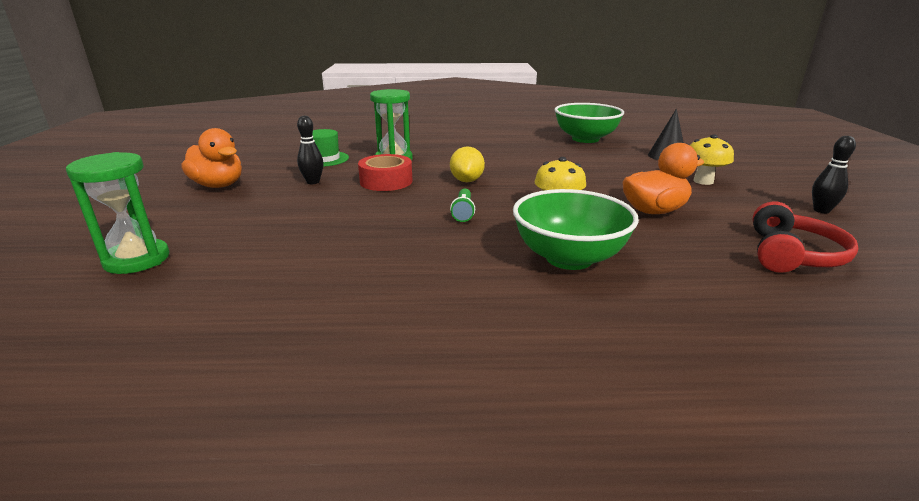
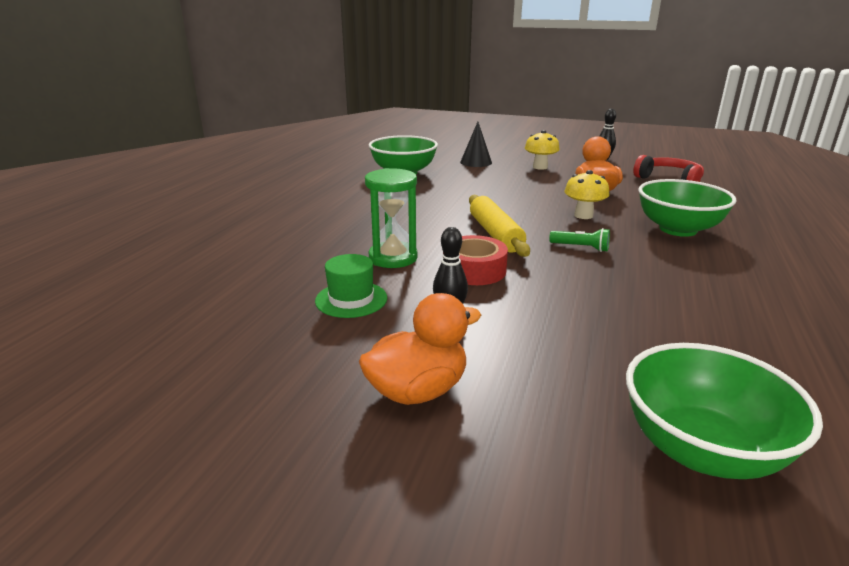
camera: 70 degrees left, 0 degrees up
green hourglass [66,152,170,274] -> green bowl [626,343,823,479]
yellow lemon [450,146,485,182] -> yellow rolling pin [469,195,530,257]

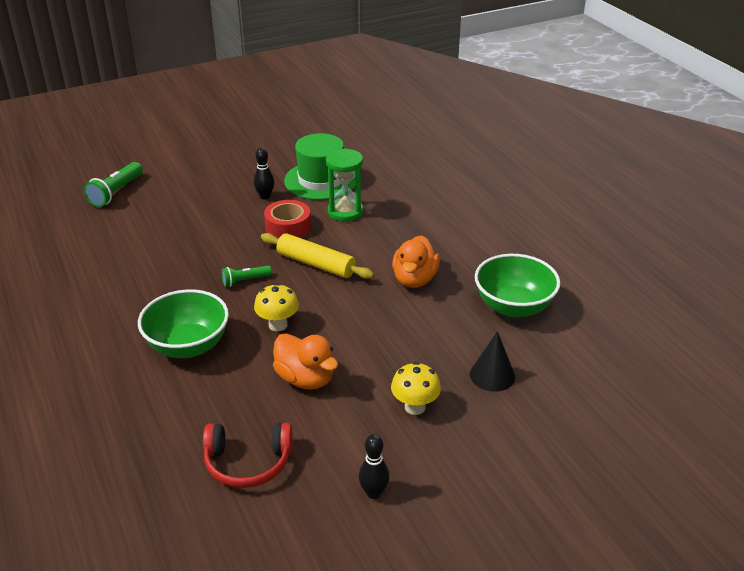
camera: 135 degrees right, 10 degrees up
green hat [315,254,387,318] -> green hat [284,133,355,200], size x1.69
orange duck [359,293,481,405] -> orange duck moved to [392,235,440,288]
green bowl [626,343,823,479] -> green flashlight [84,162,143,207]

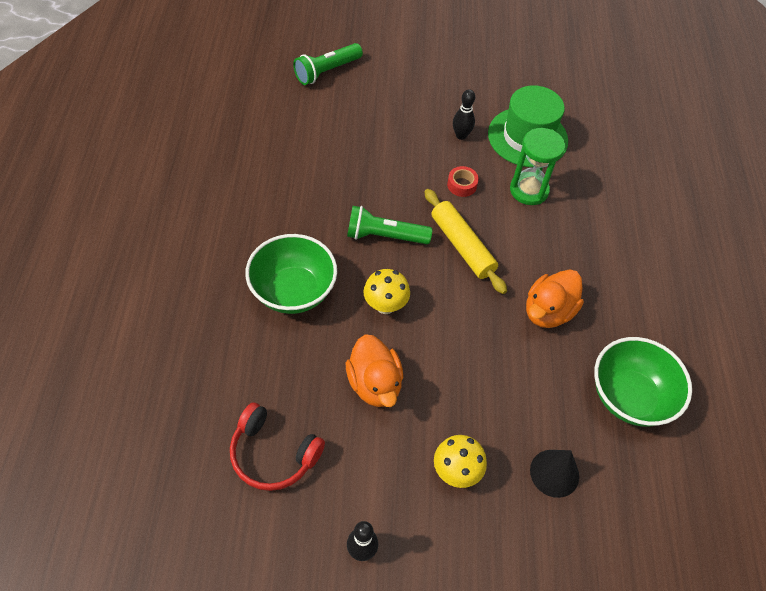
camera: 25 degrees right, 20 degrees up
green flashlight [221,266,272,287] -> green flashlight [347,206,432,244], size x1.64
red tape [264,200,311,239] -> red tape [447,166,479,197], size x0.61

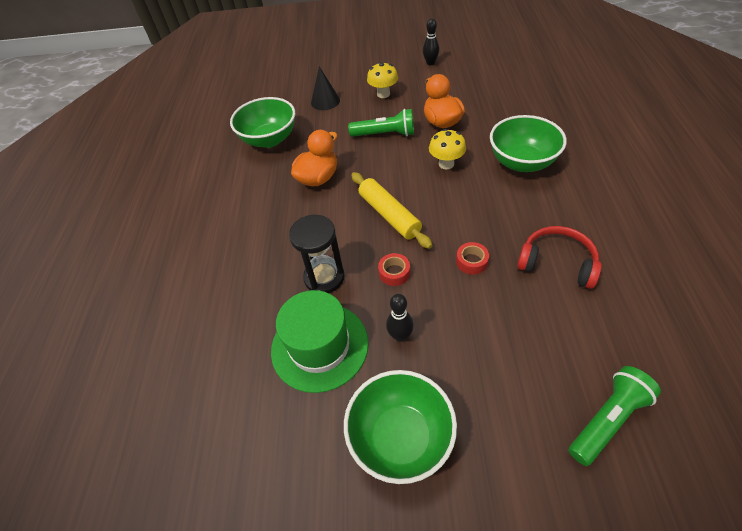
camera: 175 degrees left, 5 degrees down
red headphones [230,402,325,491] -> red headphones moved to [517,226,602,289]
green flashlight [347,206,432,244] -> green flashlight moved to [348,109,414,137]
green hourglass [510,128,565,205] -> black hourglass [289,215,345,293]
none -> green bowl [344,370,457,484]
none -> red tape [456,242,489,275]

